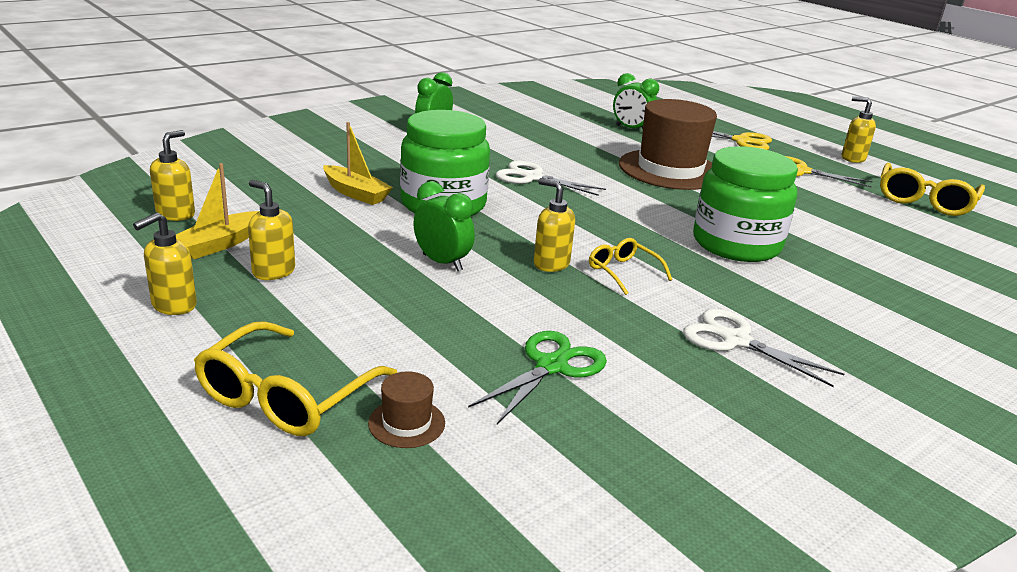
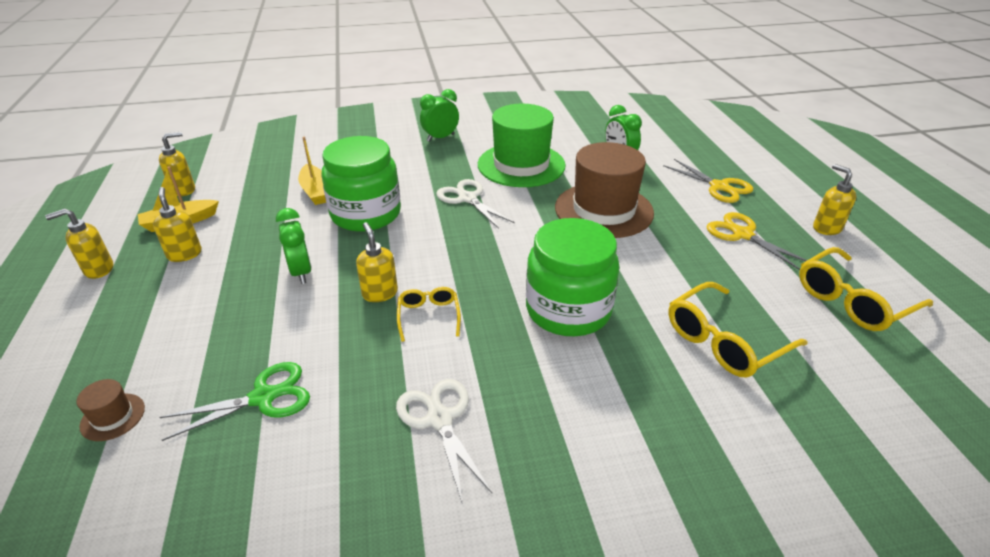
camera: 30 degrees right, 10 degrees up
yellow glasses [194,321,397,436] -> yellow glasses moved to [668,282,807,377]
none -> green hat [478,104,566,187]

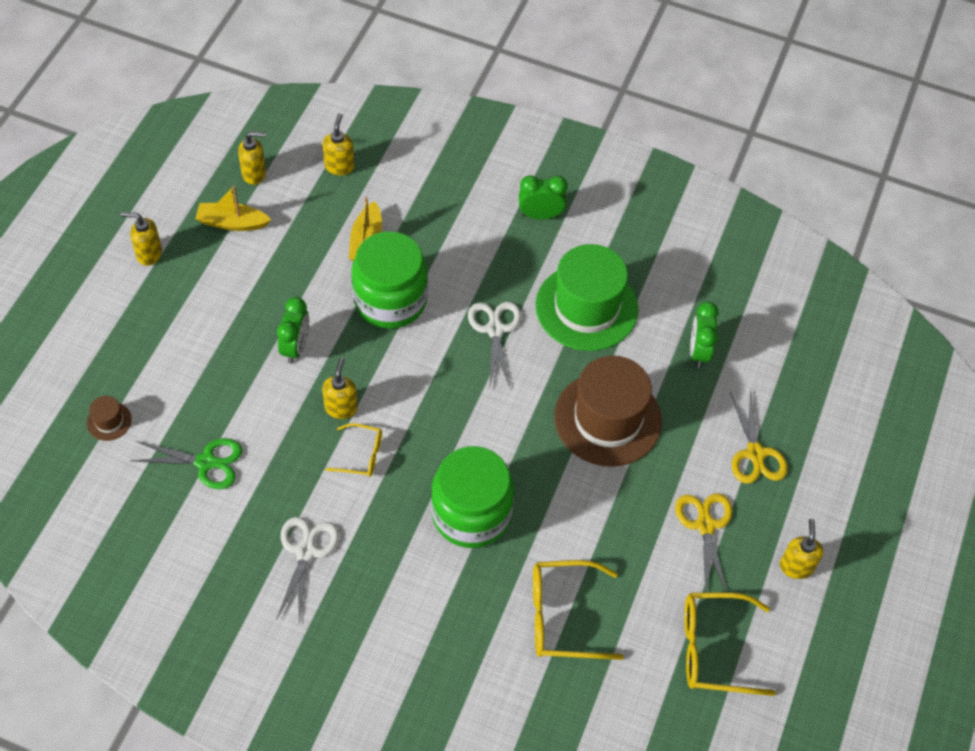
camera: 30 degrees right, 20 degrees up
yellow soap dispenser [153,187,202,262] -> yellow soap dispenser moved to [323,113,355,176]
yellow glasses [397,287,461,342] -> yellow glasses turned 75 degrees clockwise [325,423,382,477]

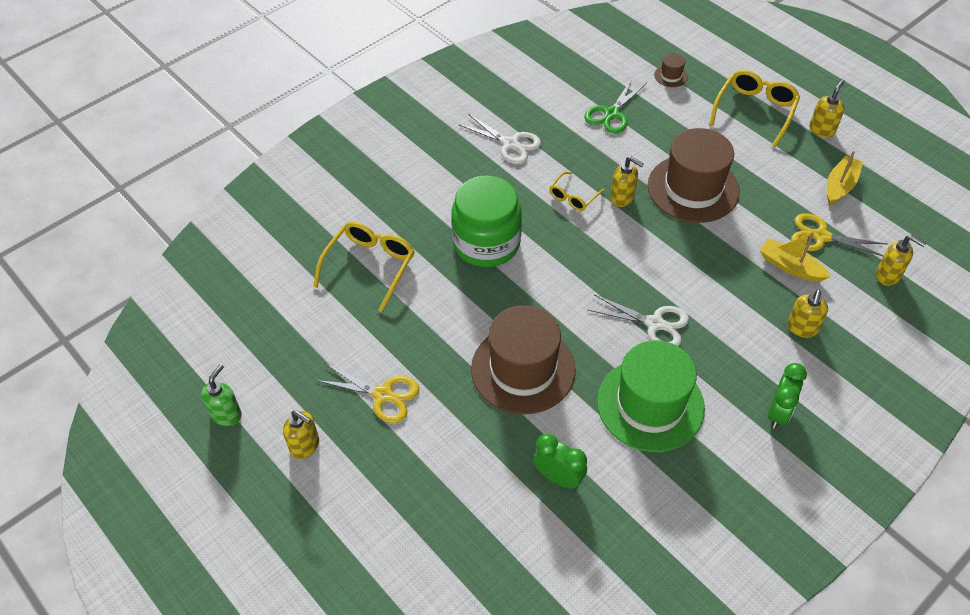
camera: 120 degrees right, 5 degrees down
yellow soap dispenser [238,131,266,185] -> yellow soap dispenser moved to [787,290,828,338]
green clock [277,297,309,363] -> brown hat [648,128,740,223]
green jar [352,231,428,329] -> none
yellow glasses [684,592,776,696] -> yellow glasses moved to [709,70,800,147]
yellow scissors [730,389,788,484] -> yellow scissors moved to [791,213,887,256]
none -> green soap dispenser [201,364,242,426]

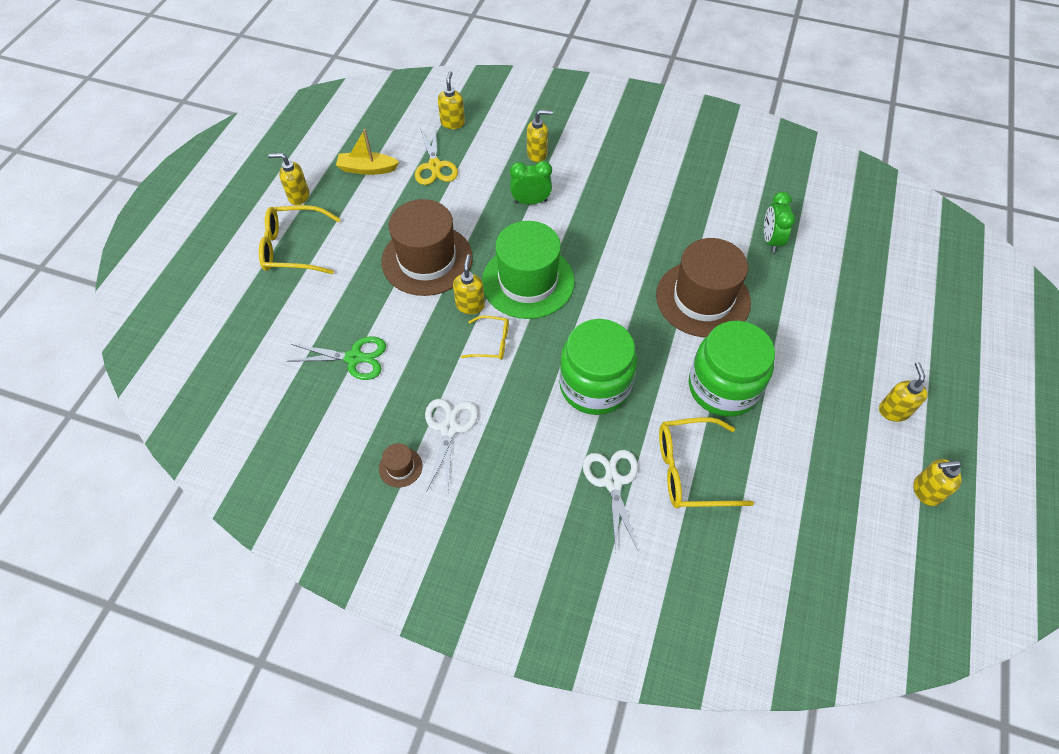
camera: 120 degrees left, 5 degrees up
green soap dispenser [201,364,242,426] -> yellow soap dispenser [913,459,962,506]
yellow scissors [315,363,419,423] -> none
white scissors [588,294,689,346] -> white scissors moved to [583,450,638,551]
green hat [597,340,705,452] -> green hat moved to [482,221,575,319]
brown hat [654,53,688,87] -> brown hat moved to [379,443,423,488]
yellow boat [760,232,831,282] -> none
green clock [768,363,807,429] -> green clock moved to [510,161,552,205]
none -> green jar [689,321,775,417]

